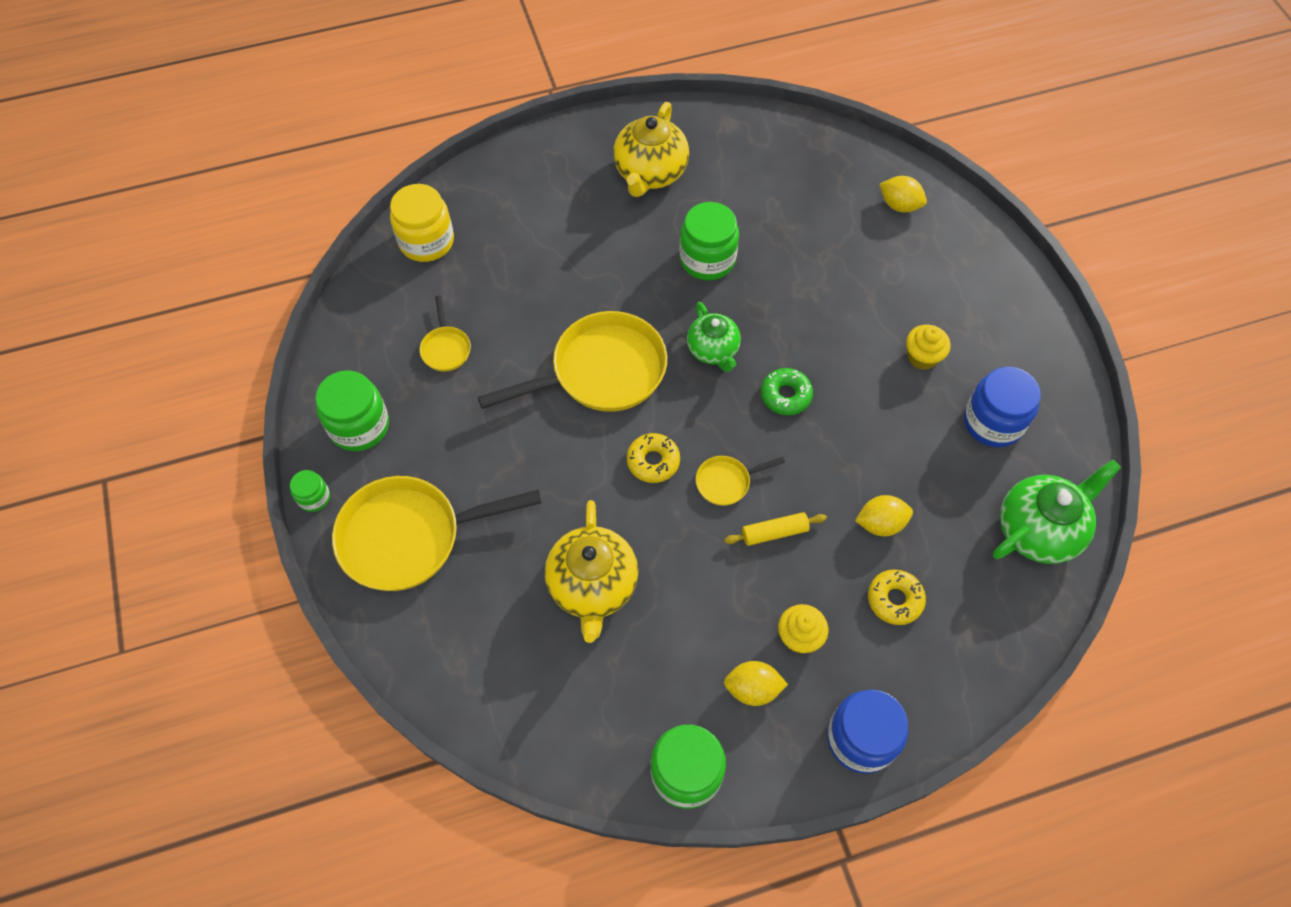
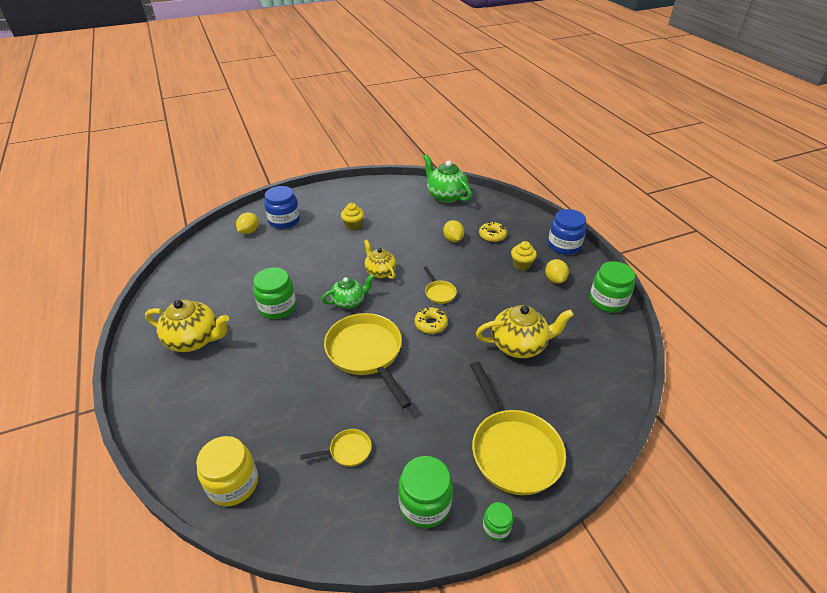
camera: 95 degrees left, 20 degrees down
yellow rolling pin [724,512,827,546] -> none
green donut [761,368,813,415] -> yellow teapot [364,240,396,279]
blue jar [964,367,1041,447] -> blue jar moved to [264,186,300,229]

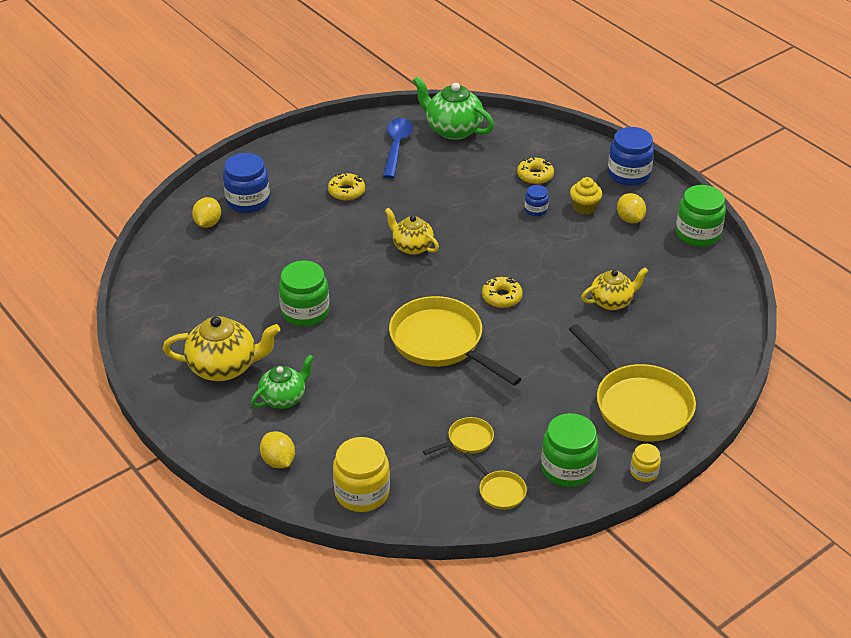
camera: 15 degrees left, 0 degrees up
green teapot [321,274,375,309] -> green teapot moved to [251,355,314,409]
yellow cupcake [341,203,364,230] -> yellow donut [328,173,365,201]
yellow pan [424,266,457,304] -> yellow pan moved to [464,452,527,510]
yellow lemon [443,220,464,242] -> yellow lemon moved to [260,431,295,468]
yellow teapot [476,305,574,358] -> yellow teapot [581,267,648,310], size x0.65
green jar [483,502,513,540] -> yellow jar [630,444,661,482]
none -> blue spoon [383,118,413,178]
none -> blue jar [525,185,549,216]

